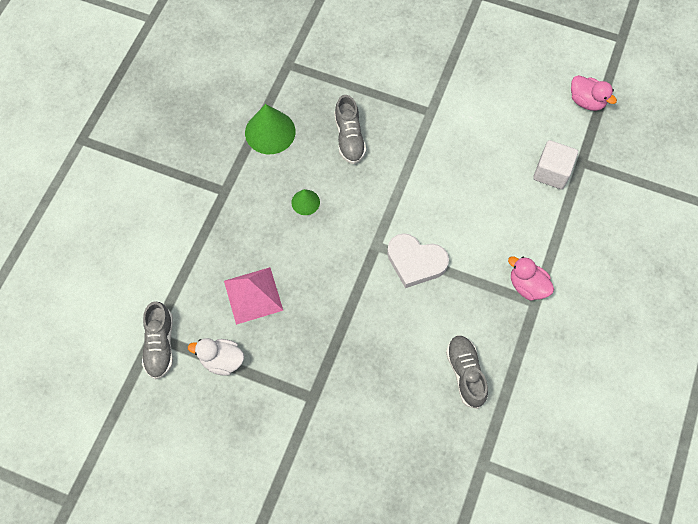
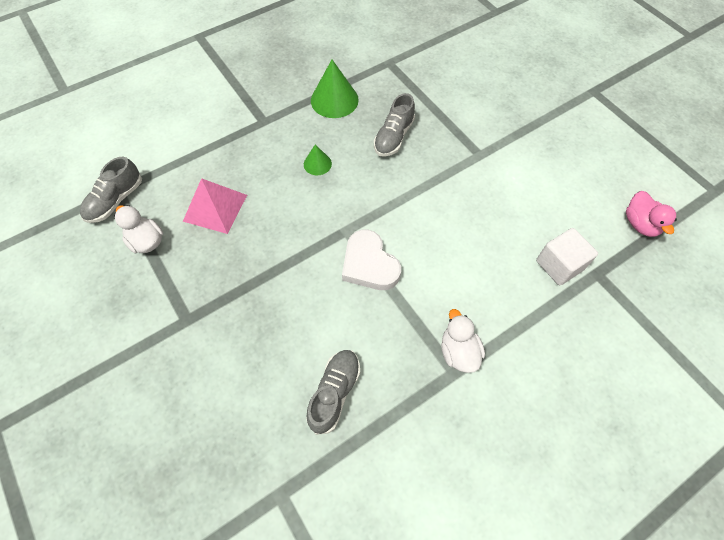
camera: 35 degrees right, 5 degrees down
pink duck [508,256,554,301] -> white duck [441,309,485,373]

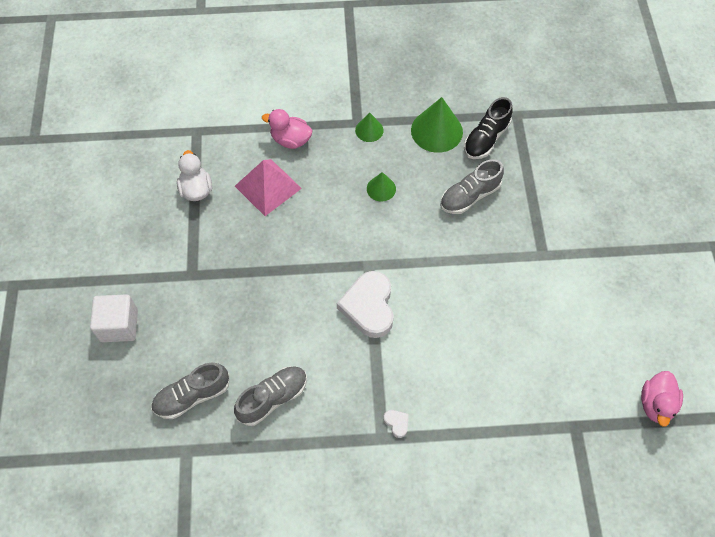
camera: 30 degrees right, 0 degrees up
grey shoe [80,157,142,223] -> grey shoe moved to [151,363,229,419]
white duck [441,309,485,373] -> white heart [384,410,409,438]
white cube [536,228,598,285] -> white cube moved to [90,294,138,342]
none -> pink duck [262,109,313,149]
none -> green cone [355,113,384,142]
none -> black shoe [464,97,513,159]

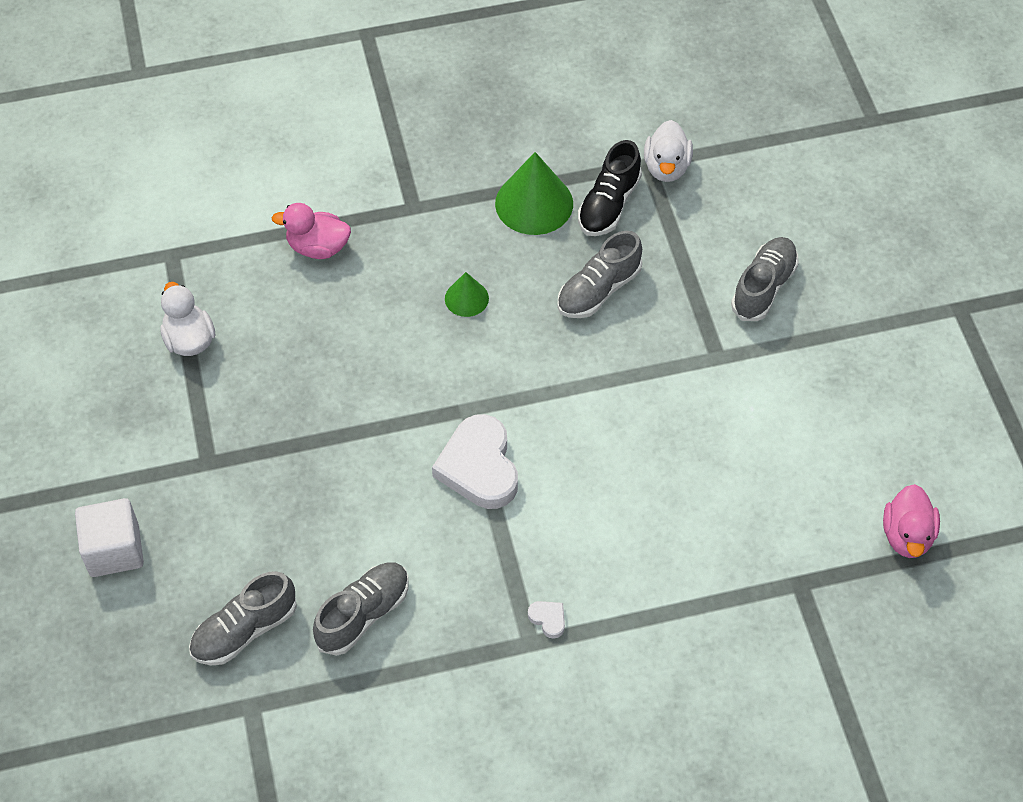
camera: 10 degrees left, 5 degrees down
pink pyramid [235,159,302,216] -> none
green cone [355,113,384,142] -> none
none -> white duck [644,120,693,182]
none -> grey shoe [731,237,799,321]

